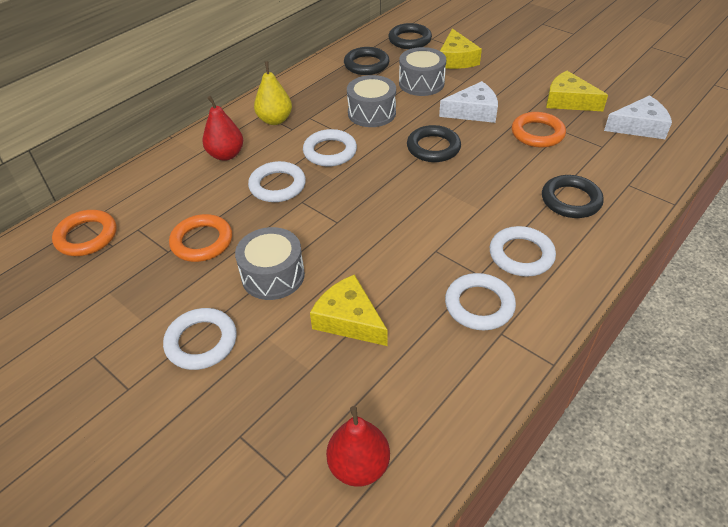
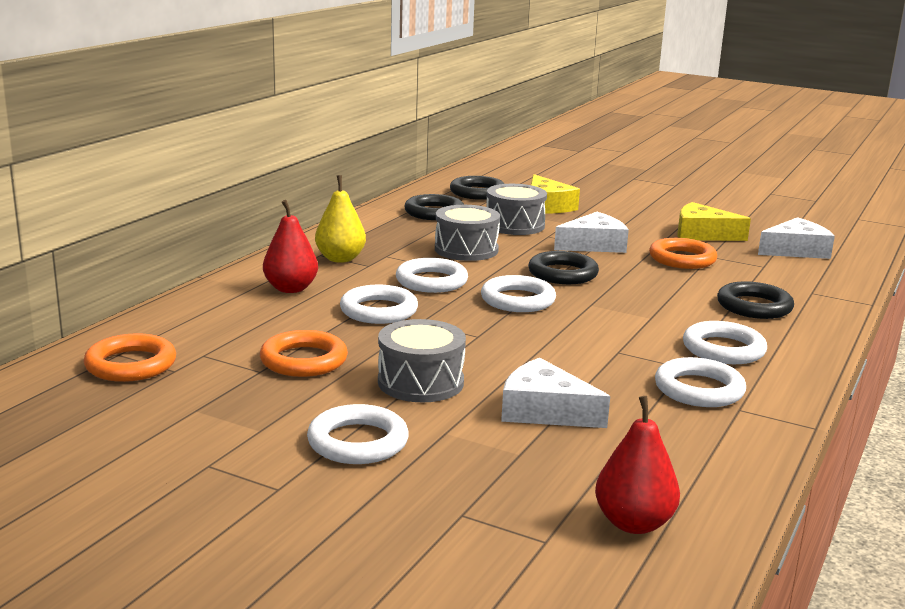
camera: 15 degrees left, 25 degrees down
yellow cheese [310,274,388,346] -> white cheese [501,358,610,428]
none -> white ring [481,275,556,312]

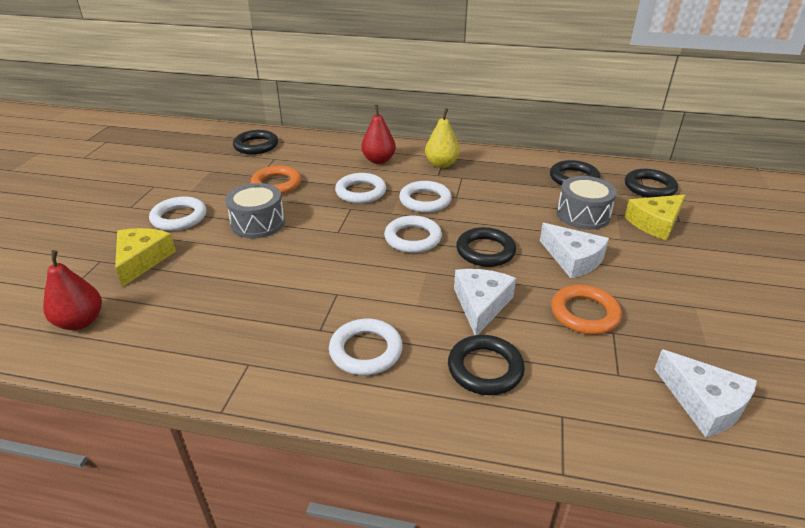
camera: 75 degrees right, 15 degrees up
orange ring [83,333,176,382] -> black ring [233,130,278,154]
grey drum [435,205,500,261] -> none
white cheese [501,358,610,428] -> white cheese moved to [454,269,516,335]
white ring [655,357,746,407] -> none
yellow cheese [678,202,751,241] -> yellow cheese moved to [115,228,176,287]

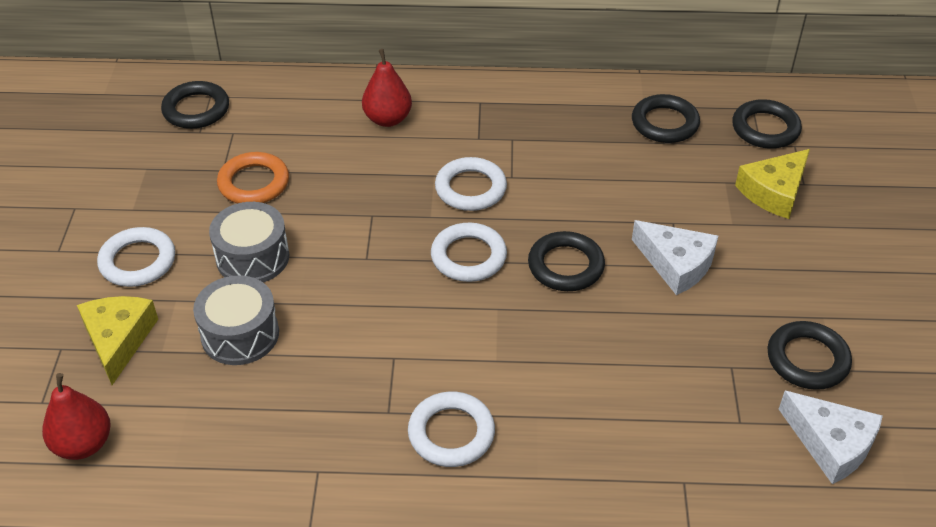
camera: 10 degrees left, 10 degrees up
white ring [335,173,386,204] -> none
yellow pear [425,108,460,168] -> none
black ring [448,335,525,395] -> black ring moved to [768,321,852,390]
white cheese [454,269,516,335] -> none
orange ring [551,285,622,335] -> none
grey drum [557,176,617,230] -> grey drum moved to [193,275,279,365]

